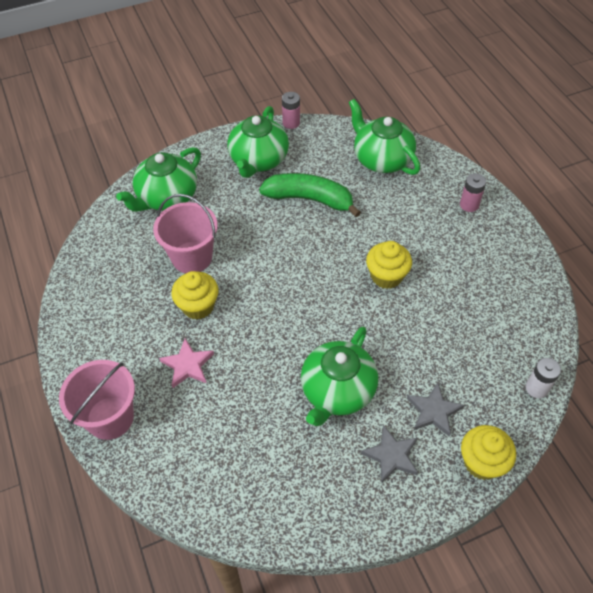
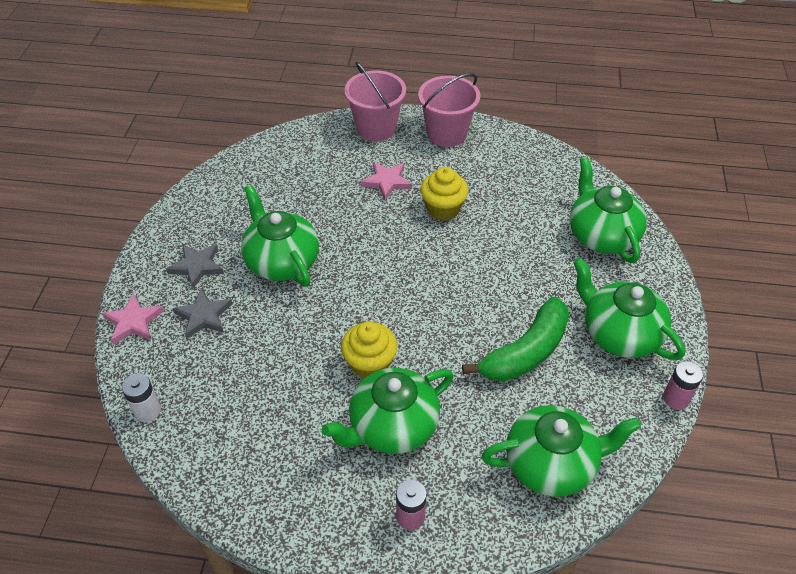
camera: 120 degrees right, 5 degrees down
pink bucket [153,194,218,273] -> pink bucket moved to [418,73,480,147]
yellow cupcake [461,425,516,480] -> pink star [102,293,164,344]
none -> green teapot [322,368,454,454]

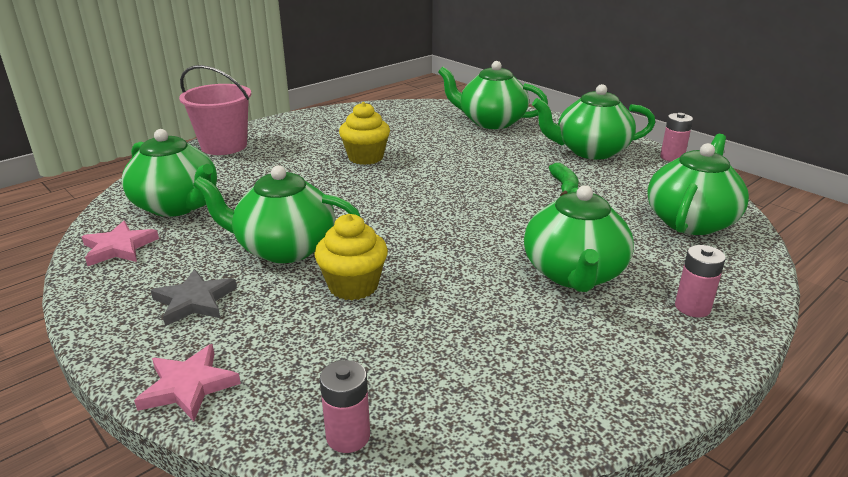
camera: 50 degrees left, 20 degrees down
white battery [122,373,161,422] -> pink battery [320,360,370,453]
grey star [172,288,233,339] -> none
yellow cupcake [341,322,397,379] -> yellow cupcake moved to [314,214,388,300]
pink star [361,162,412,200] -> pink star moved to [82,221,159,266]
pink bucket [418,73,480,147] -> none
green banana [462,297,569,381] -> green banana [549,163,578,196], size x0.49
none -> green teapot [121,129,217,217]

